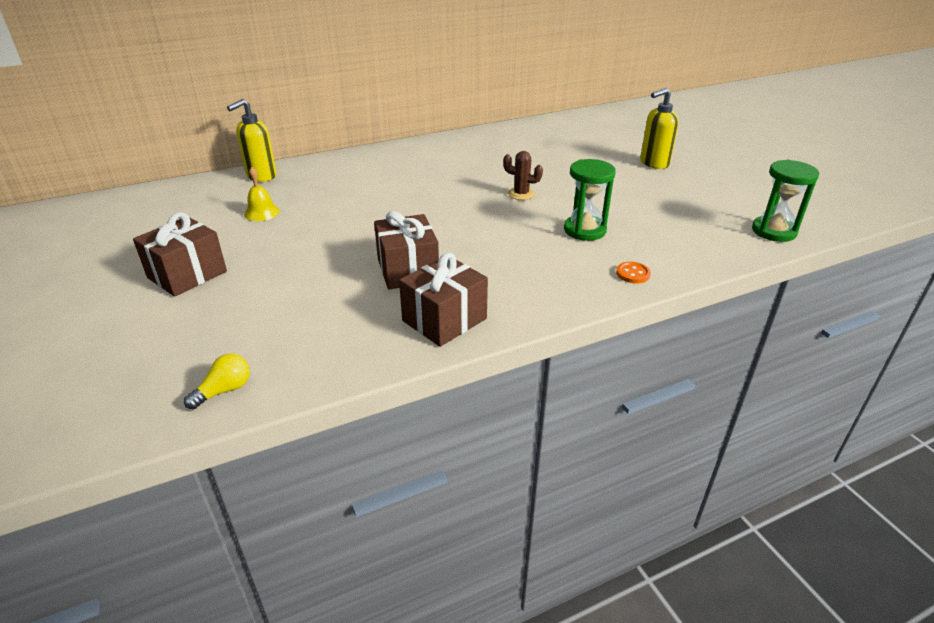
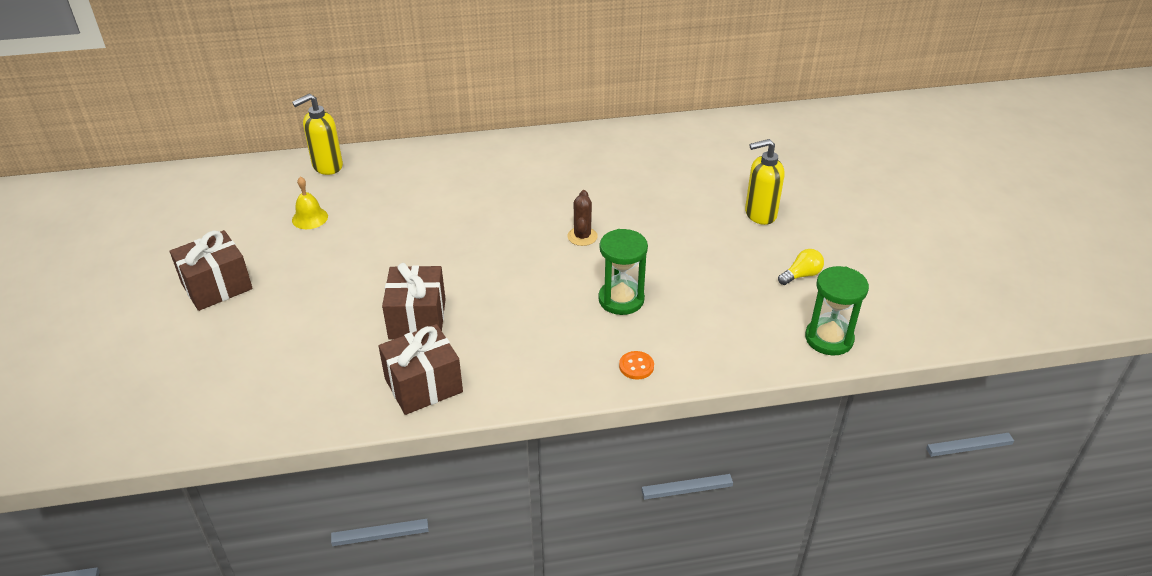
camera: 15 degrees right, 5 degrees up
yellow light bulb [184,353,250,409] -> yellow light bulb moved to [778,249,824,285]
brown cactus [503,151,543,200] -> brown cactus turned 60 degrees clockwise [567,190,598,246]

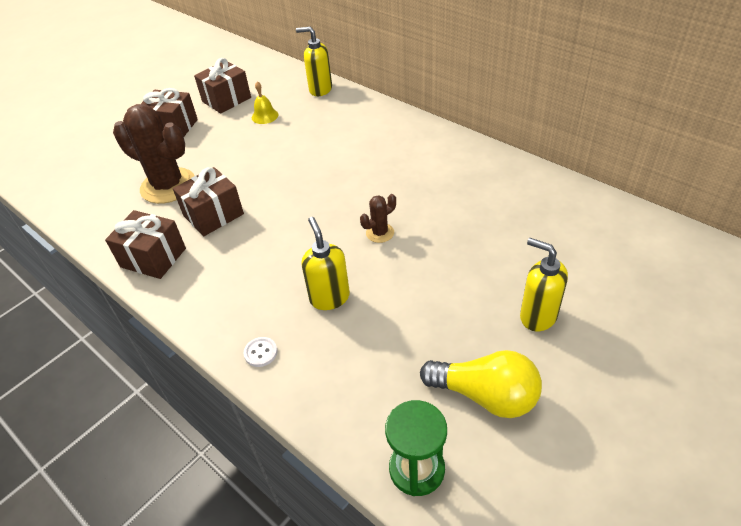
camera: 55 degrees right, 5 degrees up
green hourglass [598,229,648,315] -> yellow soap dispenser [301,217,350,310]
orange button [619,351,654,380] -> white button [244,337,277,367]
yellow light bulb [778,249,824,285] -> yellow light bulb [420,350,542,418], size x2.00
none -> brown cactus [113,104,195,204]
none -> brown gift [194,58,251,114]

